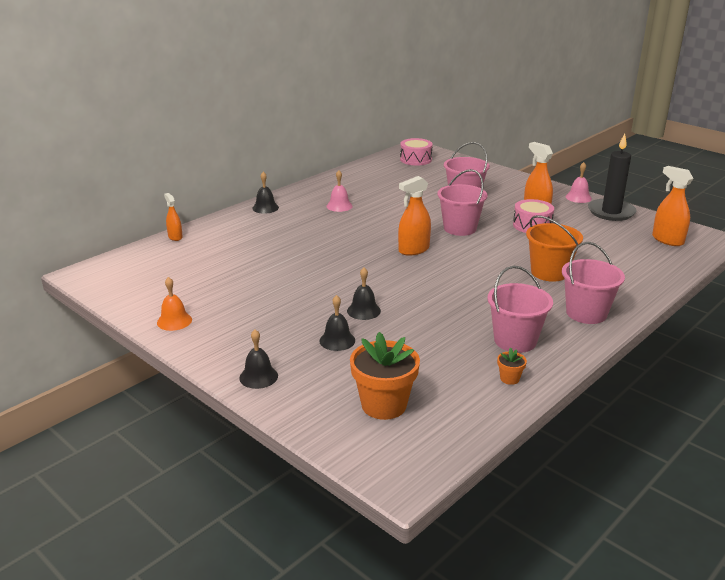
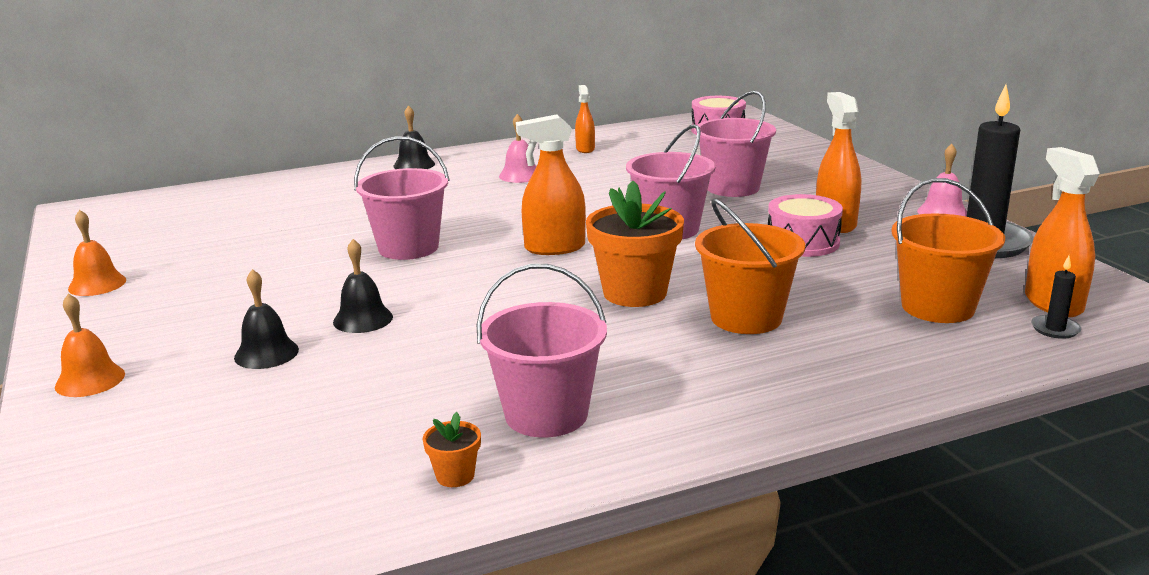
camera: 25 degrees right, 5 degrees down
orange spray bottle [164,193,183,241] -> orange spray bottle moved to [575,85,595,153]
black bell [239,330,278,389] -> orange bell [55,293,125,397]
orange flower pot [350,332,420,420] -> orange flower pot moved to [586,180,684,307]
pink bucket [562,242,625,324] -> pink bucket moved to [354,136,450,260]
none -> orange bucket [891,178,1005,323]
none -> black candle [1031,256,1081,339]

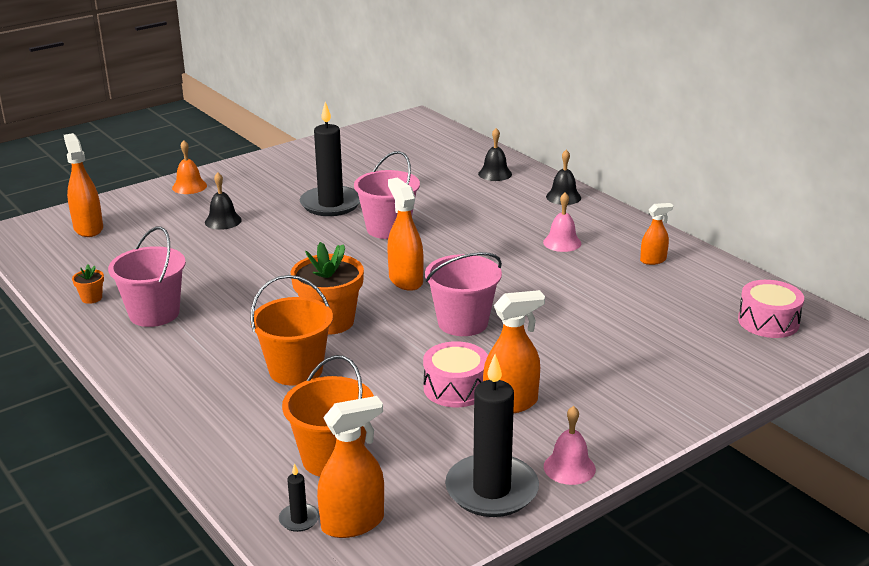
camera: 75 degrees right, 5 degrees up
orange bell [68,210,126,296] -> none
black bell [333,239,393,333] -> black bell moved to [478,128,512,181]
pink bucket [694,91,776,197] -> none
none -> orange spray bottle [64,133,103,237]
none -> black candle [300,102,360,216]

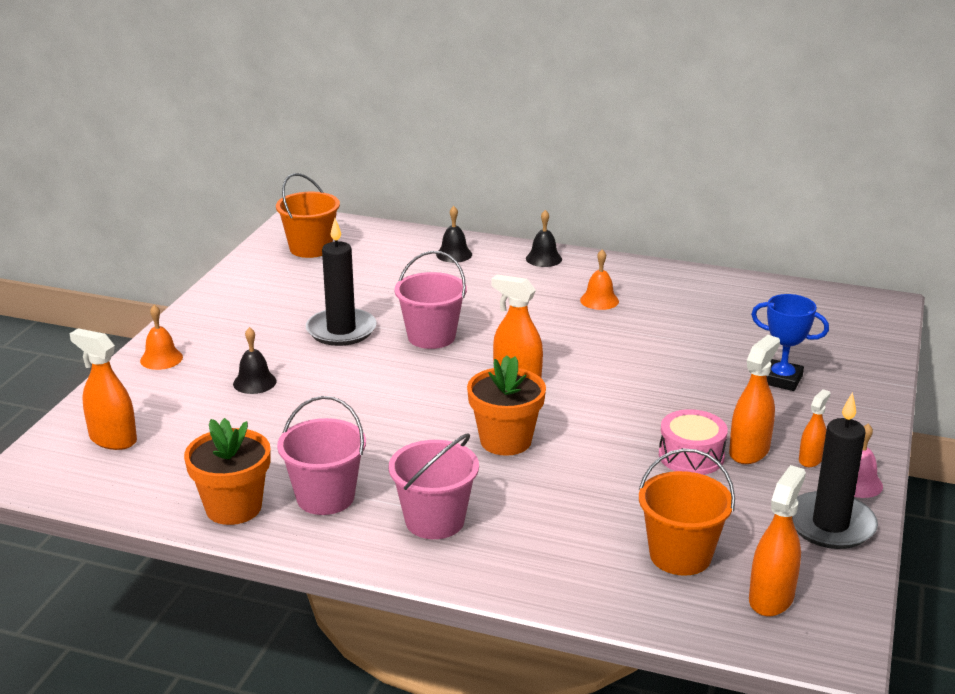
camera: 35 degrees left, 0 degrees up
orange flower pot [72,264,104,304] -> orange flower pot [184,418,271,525], size x2.26
orange bucket [250,275,333,386] -> orange bucket moved to [276,173,340,258]
black candle [279,463,319,532] -> none
pink bucket [425,252,502,336] -> pink bucket moved to [389,433,479,539]
pink bell [543,193,581,252] -> orange bell [580,249,619,310]
orange spray bottle [640,203,673,265] -> orange spray bottle moved to [799,389,831,467]
pink drum [738,280,804,338] -> none
none -> blue trophy [751,294,829,391]

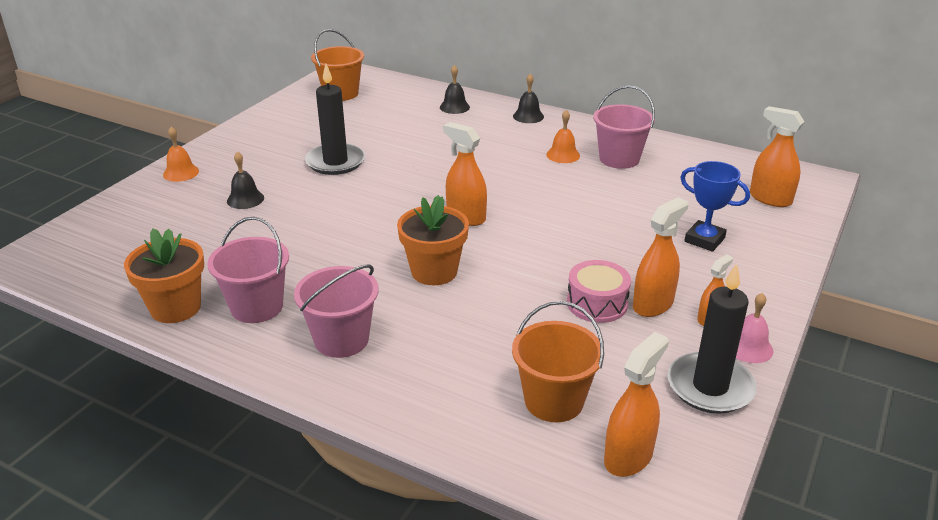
camera: 10 degrees right, 5 degrees up
orange spray bottle [69,328,137,450] -> orange spray bottle moved to [750,106,805,207]
pink bucket [395,251,467,349] -> pink bucket moved to [593,86,655,169]

